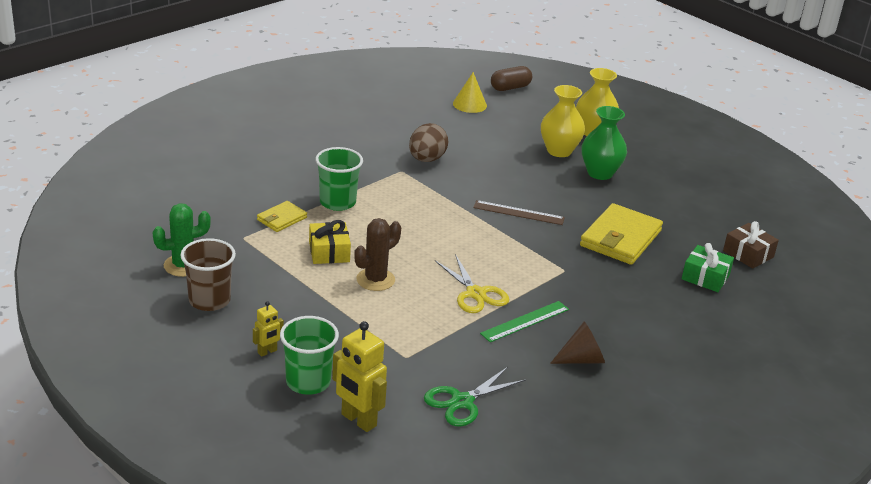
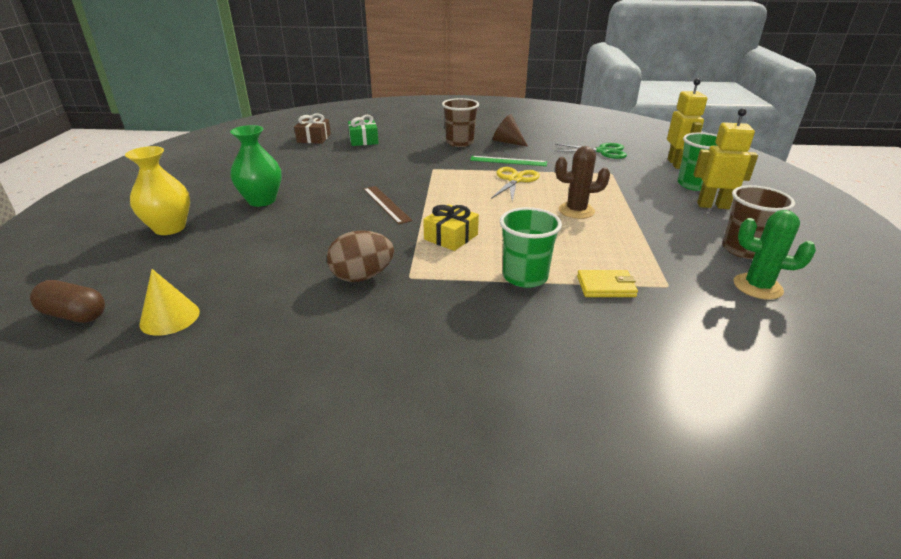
camera: 130 degrees left, 0 degrees up
yellow robot [253,301,284,357] -> yellow robot [693,108,758,209], size x1.86
yellow gift [309,220,351,264] -> yellow gift moved to [423,204,479,251]
yellow vase [541,85,585,157] -> none
yellow wallet [580,203,663,265] -> none
none -> brown cup [442,98,479,147]

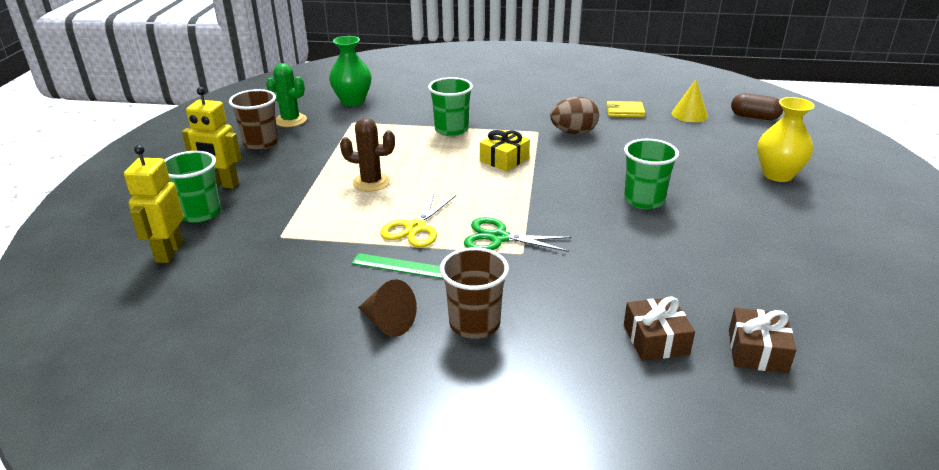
camera: 175 degrees left, 0 degrees up
green vase [230,125,281,207] -> green vase moved to [329,36,372,106]
green gift [348,115,379,146] -> brown gift [624,296,695,361]
brown ruler [363,186,412,224] -> none
green scissors [555,143,627,159] -> green scissors moved to [464,217,572,252]
yellow wallet [577,270,638,297] -> yellow wallet moved to [606,101,645,117]
none -> green cup [624,139,679,209]

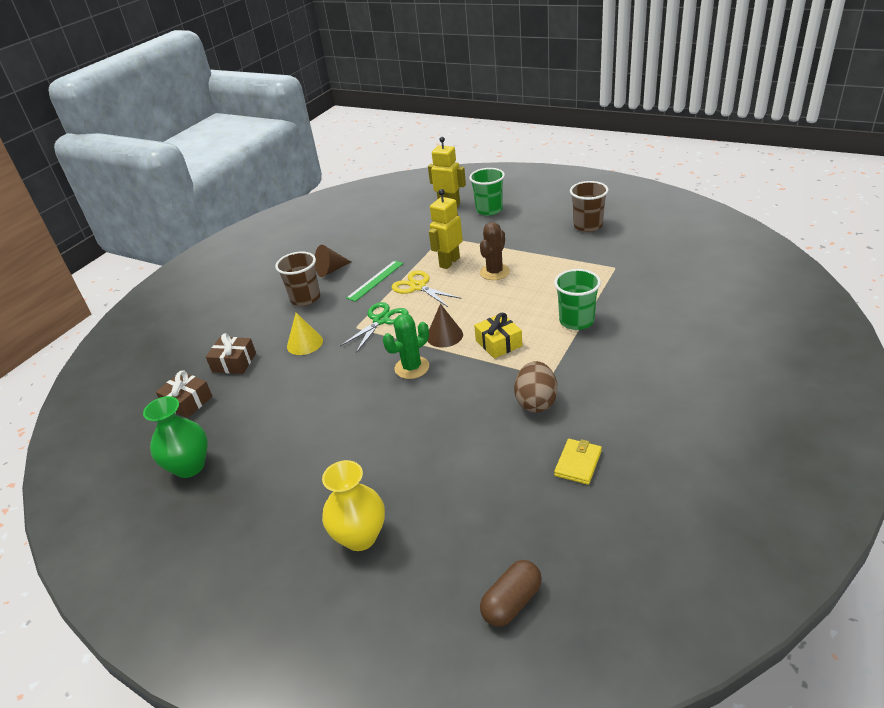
camera: 115 degrees right, 5 degrees up
yellow robot [182,87,241,189] -> yellow robot moved to [429,189,463,269]
green cactus [266,63,307,127] -> green cactus moved to [383,314,429,379]
green vase [329,36,372,106] -> green vase moved to [143,396,208,478]
green cup [624,139,679,209] -> none
yellow cone [672,80,708,122] -> yellow cone moved to [287,313,323,355]
none -> brown cone [427,304,463,348]

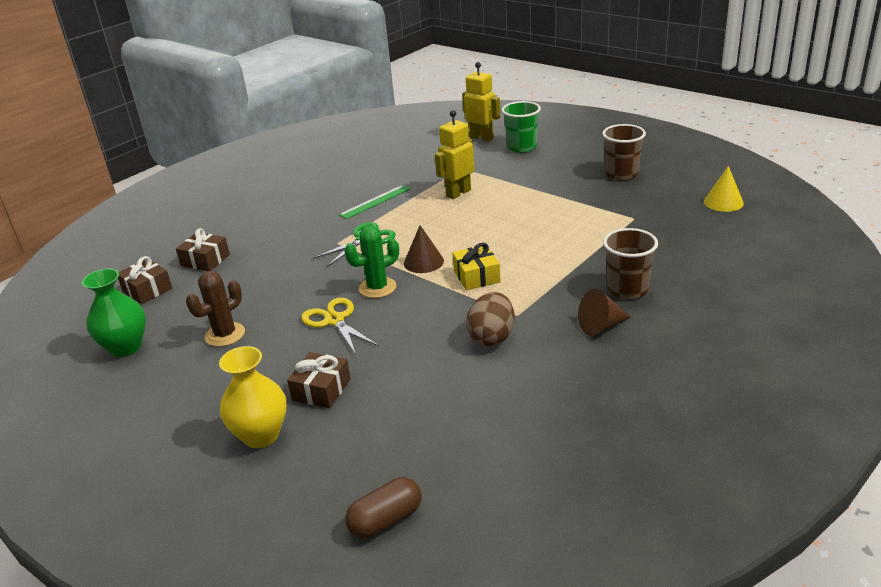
camera: 10 degrees right, 5 degrees down
brown cup [275,252,320,306] -> brown cup moved to [603,228,658,299]
yellow cone [287,313,323,355] -> yellow cone moved to [704,166,744,212]
brown cone [315,245,351,277] -> brown cone moved to [578,289,631,336]
yellow scissors [391,270,462,307] -> yellow scissors moved to [301,298,379,355]
brown cactus [480,222,510,280] -> brown cactus moved to [186,271,245,347]
green cup [554,269,601,330] -> none
yellow wallet [554,439,602,485] -> none
none -> brown gift [287,352,351,408]

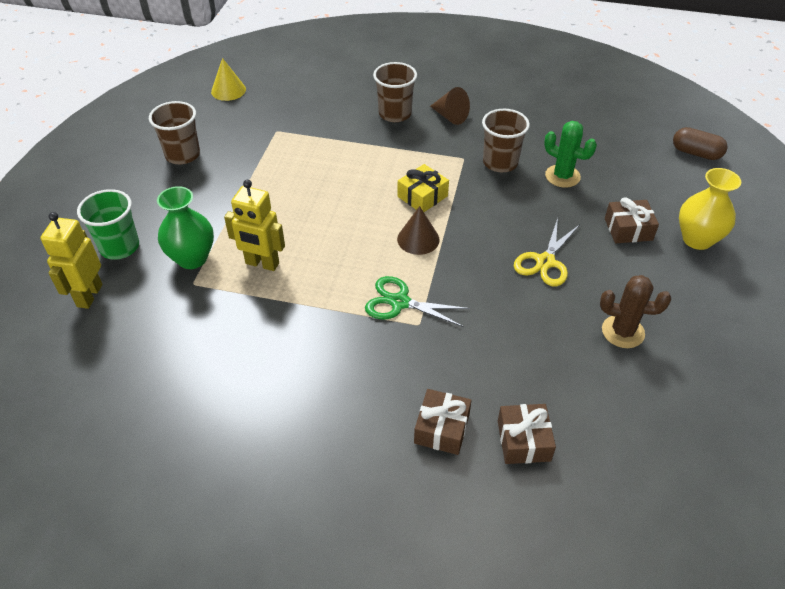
camera: 120 degrees left, 15 degrees up
green vase [82,269,146,357] -> green vase moved to [157,186,214,269]
brown gift [118,256,172,304] -> brown gift moved to [414,389,472,455]
green ruler [339,185,410,219] -> none
green cactus [344,226,399,298] -> green cactus moved to [544,121,597,187]
brown egg [466,292,515,346] -> brown cup [482,109,530,172]

